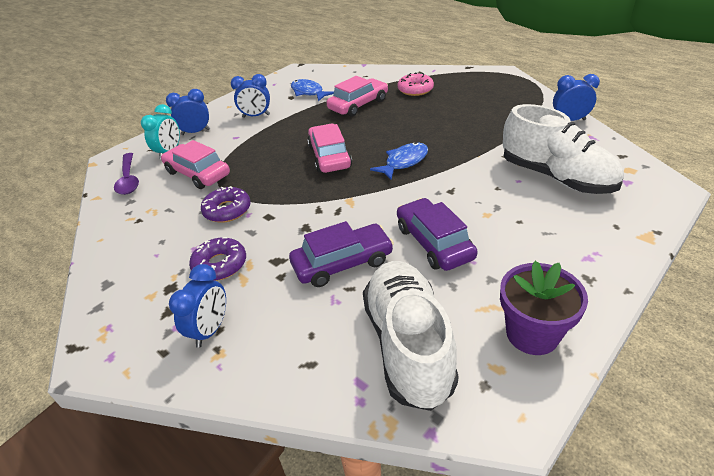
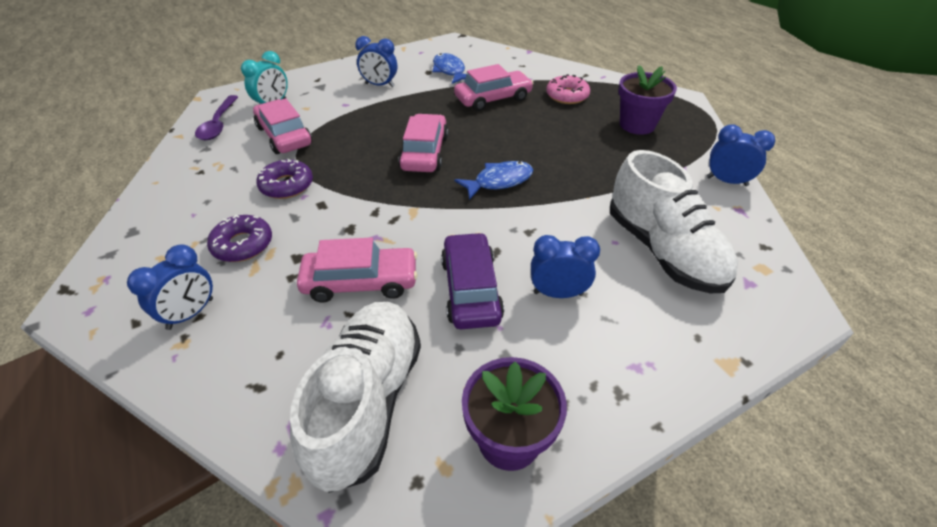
camera: 15 degrees right, 5 degrees up
blue clock [166,89,210,135] -> blue clock moved to [531,235,600,298]
purple car [289,221,394,287] -> pink car [297,237,418,303]
none -> purple flower pot [619,65,677,135]

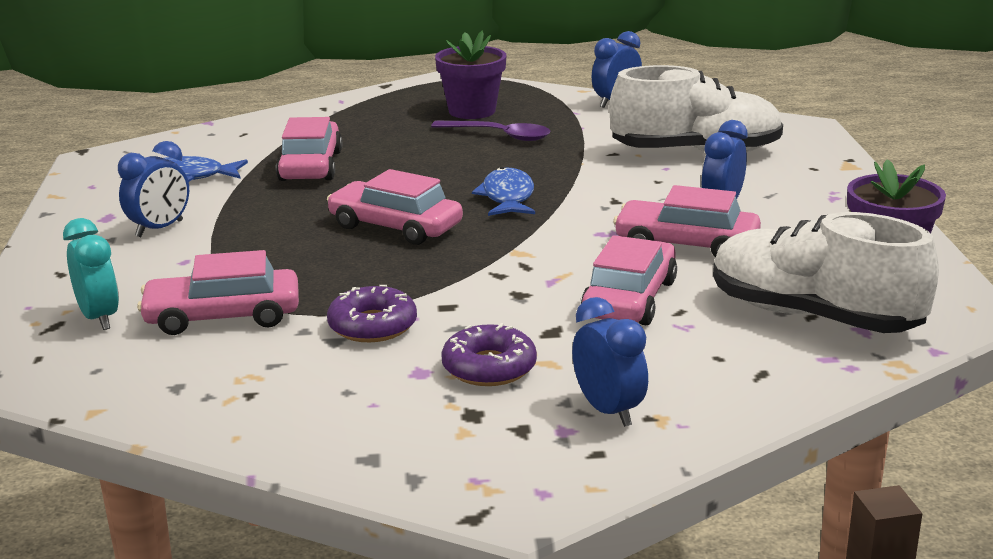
camera: 65 degrees left, 20 degrees down
purple spoon [195,95,238,140] -> purple spoon moved to [431,121,551,141]
purple car [441,232,504,329] -> pink car [613,185,761,257]
pink donut [546,74,590,104] -> none

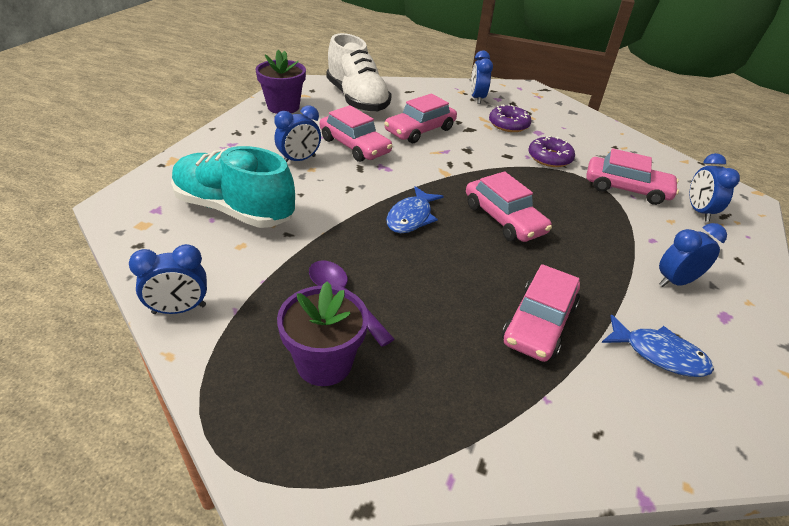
camera: 155 degrees left, 15 degrees up
turquoise clock [63,218,119,330] -> blue clock [689,153,740,222]
white shoe [609,65,783,152] -> turquoise shoe [171,146,295,228]

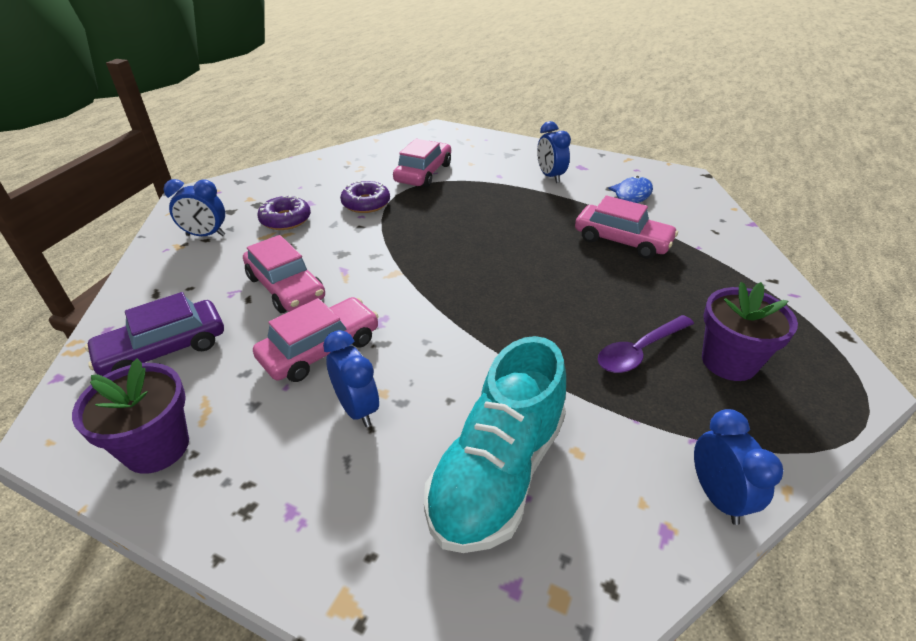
camera: 85 degrees left, 0 degrees up
white shoe [326,33,392,112] -> purple car [85,292,224,376]
blue fish [386,186,444,233] -> none
pink car [466,171,552,242] -> none
blue clock [689,153,740,222] -> none

